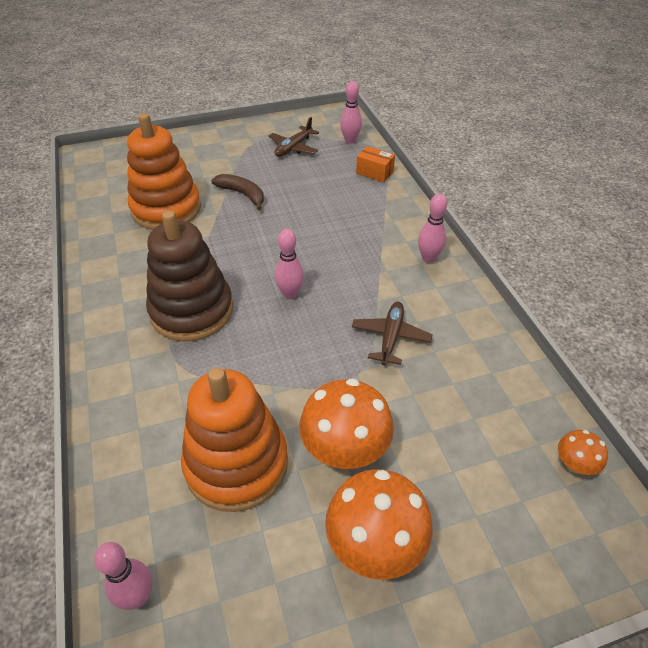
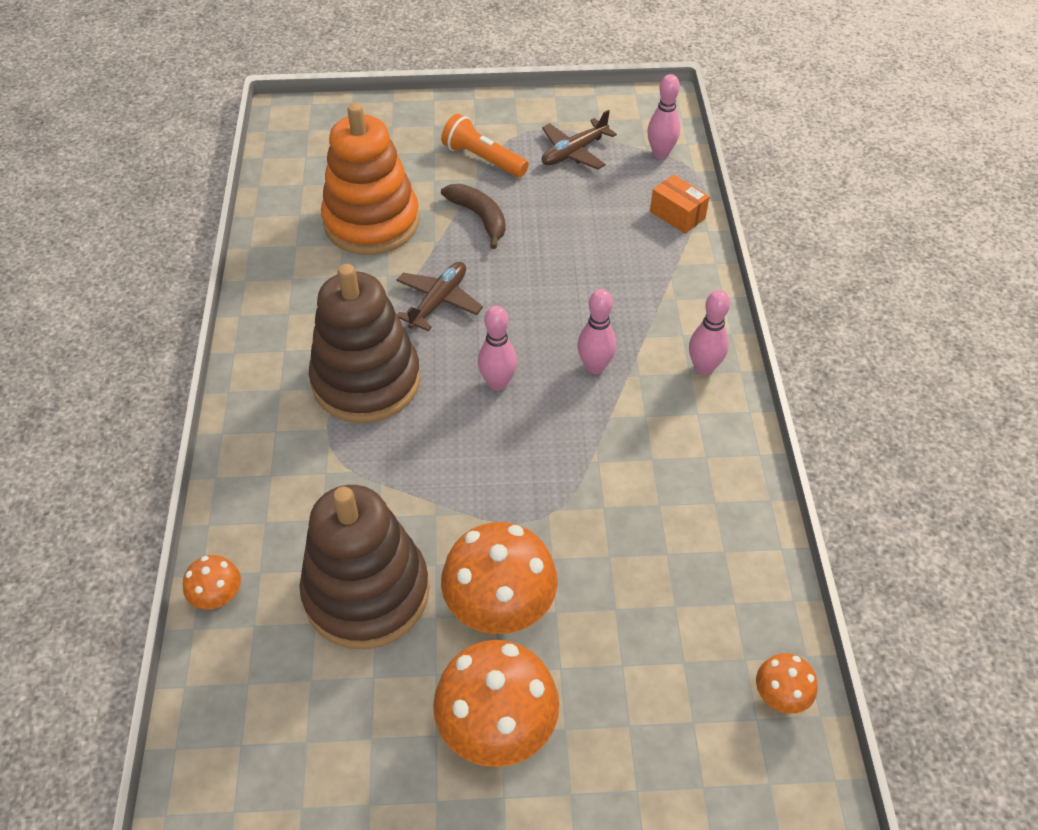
camera: 15 degrees right, 5 degrees up
pink bowling pin [94,542,153,610] -> pink bowling pin moved to [577,289,616,374]
orange stacking toy [181,367,288,512] -> brown stacking toy [299,485,430,649]
brown plane [352,302,433,365] -> brown plane moved to [397,262,483,331]
none -> orange mushroom [183,555,241,610]
none -> orange flashlight [441,114,529,178]

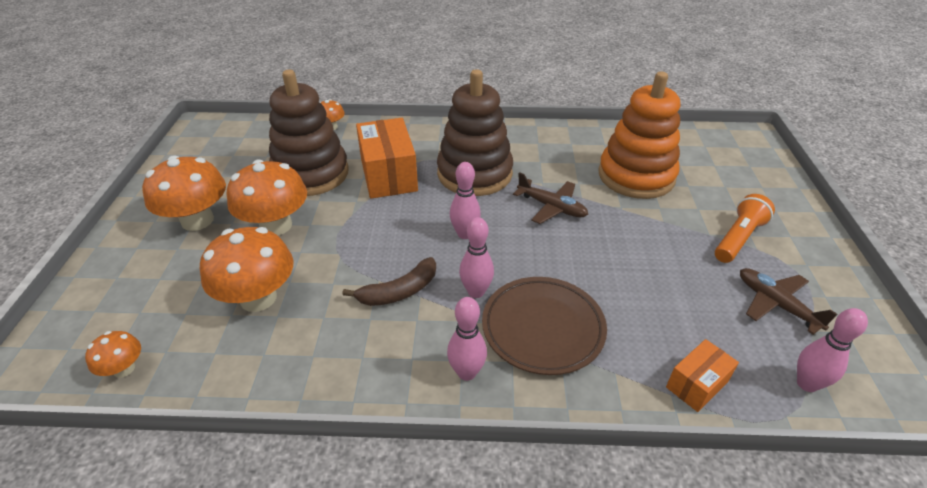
camera: 95 degrees right, 10 degrees down
brown banana [441,184,506,249] -> brown banana moved to [342,257,436,306]
none -> orange mushroom [200,227,294,312]
none -> orange box [356,118,418,199]
none -> brown plate [482,277,607,375]

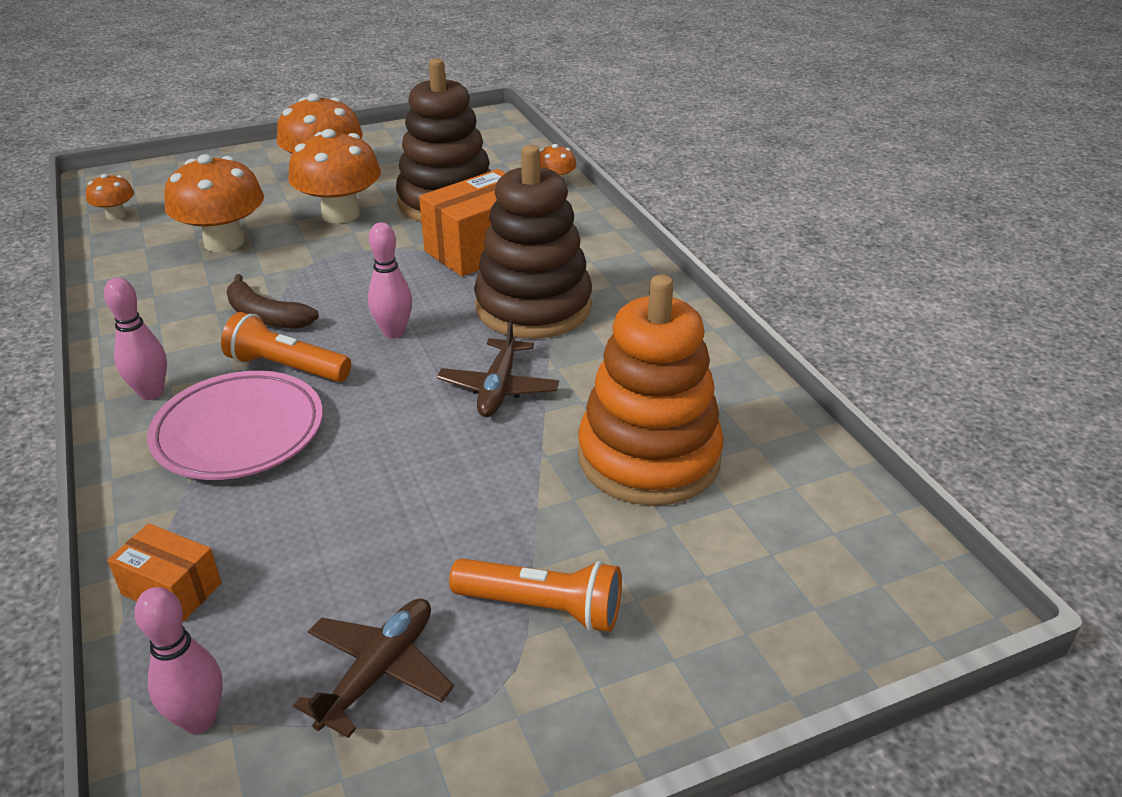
camera: 65 degrees right, 5 degrees down
pink bowling pin [459,217,494,298] -> orange flashlight [221,312,351,382]
brown plate [482,277,607,375] -> pink plate [147,371,323,480]

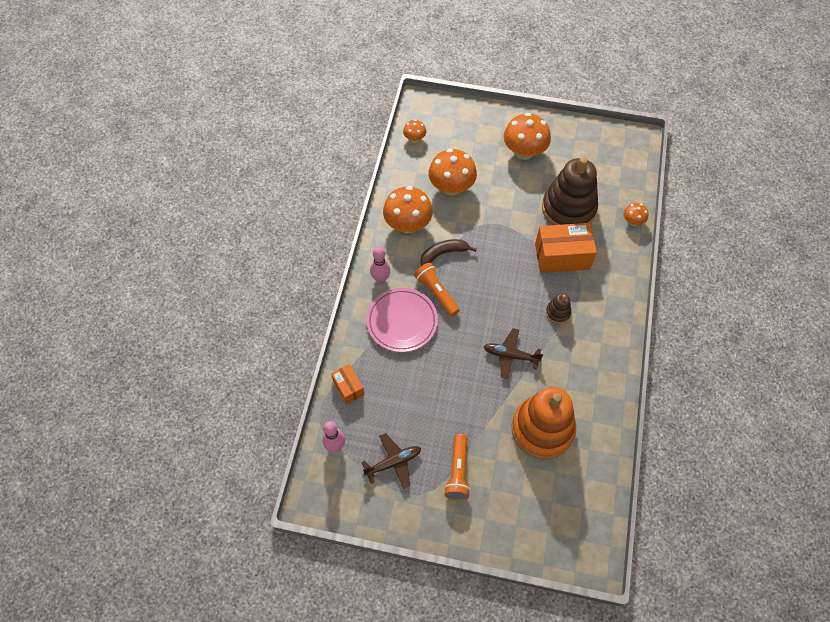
camera: 35 degrees right, 25 degrees up
brown banana [226,274,319,329] -> brown banana turned 90 degrees clockwise [420,239,477,266]
orange mushroom [288,129,381,223] -> orange mushroom moved to [383,186,433,233]
pink bowling pin [368,222,412,339] -> none
brown plane [437,318,559,417] -> brown plane turned 60 degrees clockwise [484,328,543,379]
orange flashlight [449,558,622,632] -> orange flashlight turned 45 degrees clockwise [444,434,471,500]
brown stacking toy [474,145,592,339] -> brown stacking toy [546,293,572,324], size x0.43

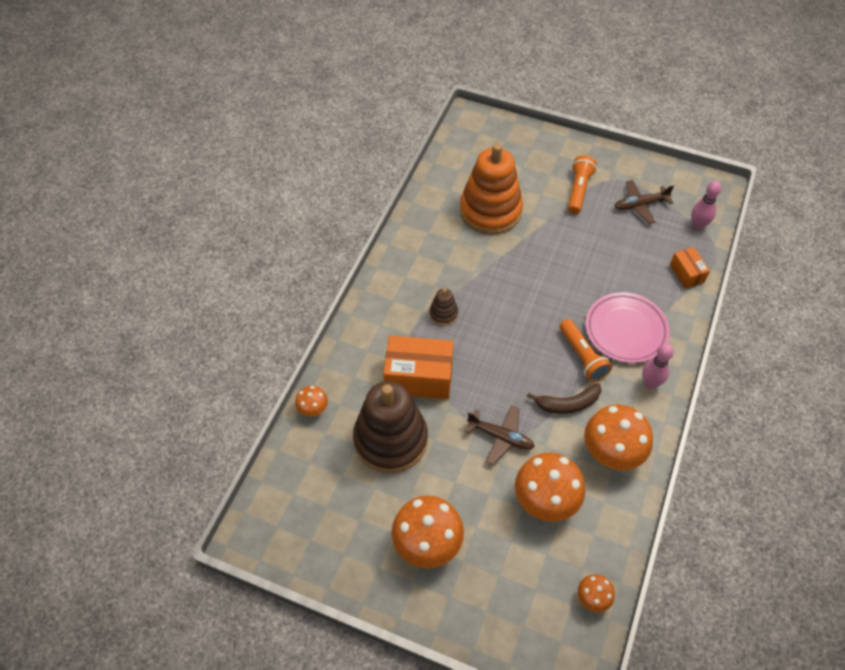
camera: 170 degrees left, 5 degrees down
brown plane [484,328,543,379] -> brown plane moved to [465,405,535,465]

